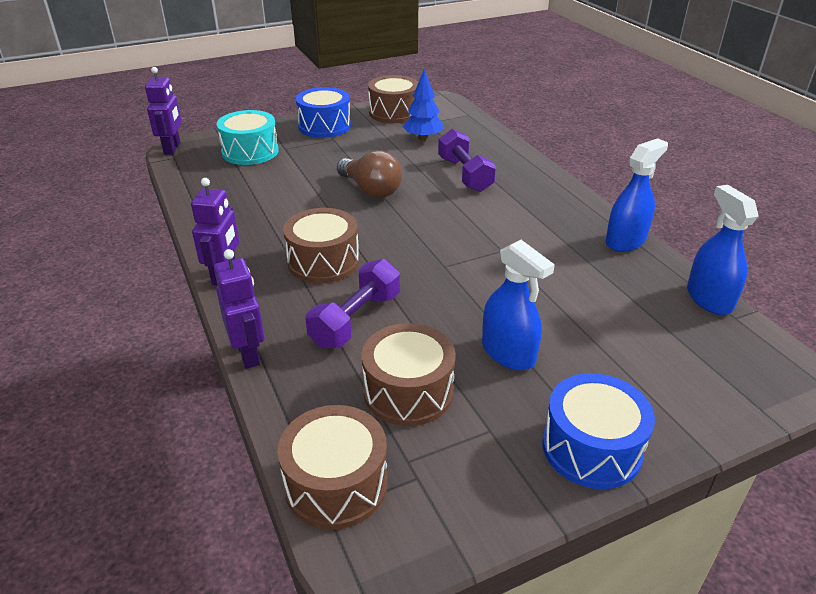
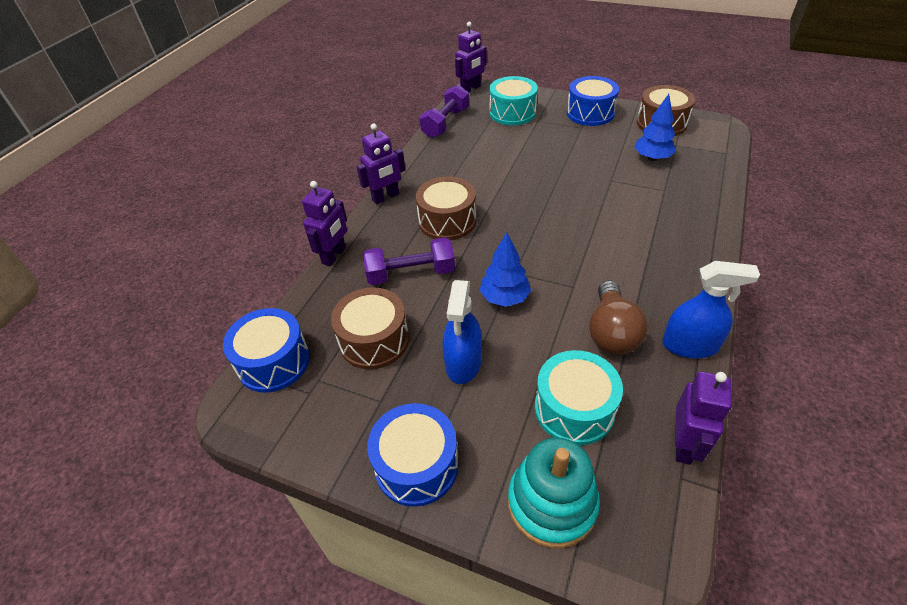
camera: 50 degrees right, 10 degrees up
brown drum [278,405,388,530] -> blue drum [223,308,310,393]
brown light bulb [337,150,402,198] -> brown light bulb moved to [589,280,648,355]
purple dumbbell [438,129,496,192] -> purple dumbbell moved to [420,85,469,138]
blue spray bottle [687,185,758,315] -> purple robot [675,371,732,465]
none -> blue tree [480,233,531,307]
none -> turquoise stacking toy [508,438,600,548]
none -> turquoise drum [535,350,623,445]

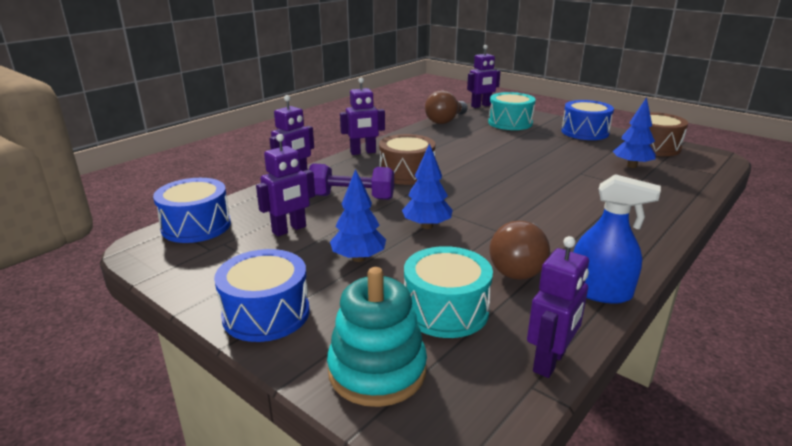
camera: 15 degrees right, 20 degrees down
brown drum [331,287,409,369] -> purple robot [256,134,315,237]
purple dumbbell [420,85,469,138] -> brown light bulb [425,90,468,124]
blue spray bottle [443,280,482,384] -> blue tree [330,169,386,262]

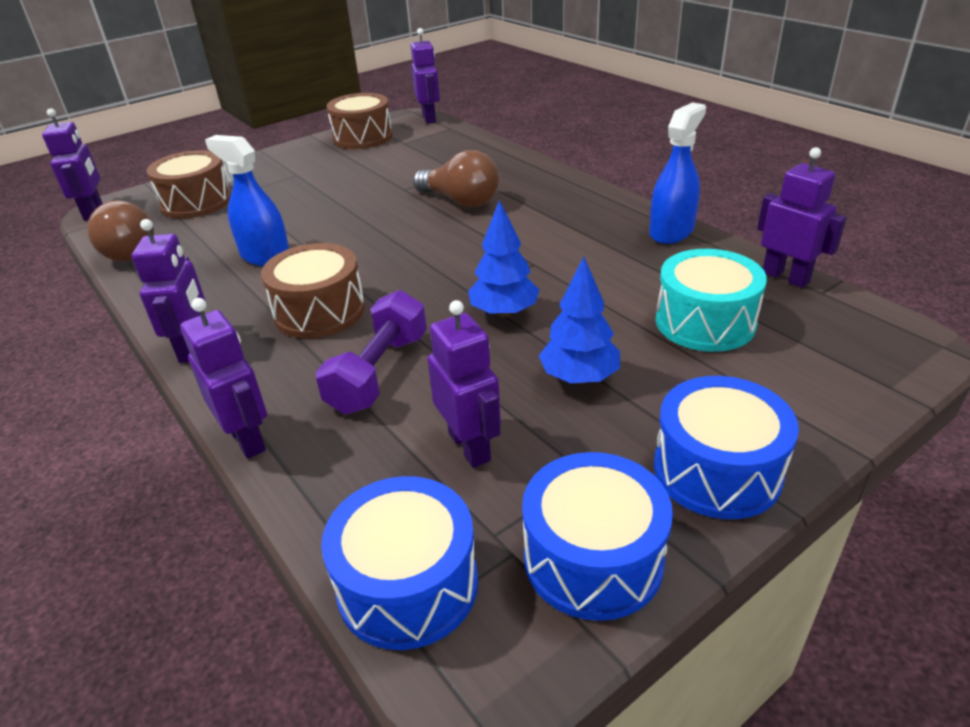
camera: 75 degrees left, 10 degrees up
turquoise stacking toy [327,267,427,407] -> none
turquoise drum [488,92,536,130] -> brown drum [147,150,231,219]
brown light bulb [489,221,550,280] -> brown light bulb moved to [413,150,499,208]
blue drum [561,100,614,140] -> blue drum moved to [522,452,673,621]
blue tree [613,97,656,168] -> none
none -> blue spray bottle [205,135,289,266]
none -> purple robot [411,28,440,124]

